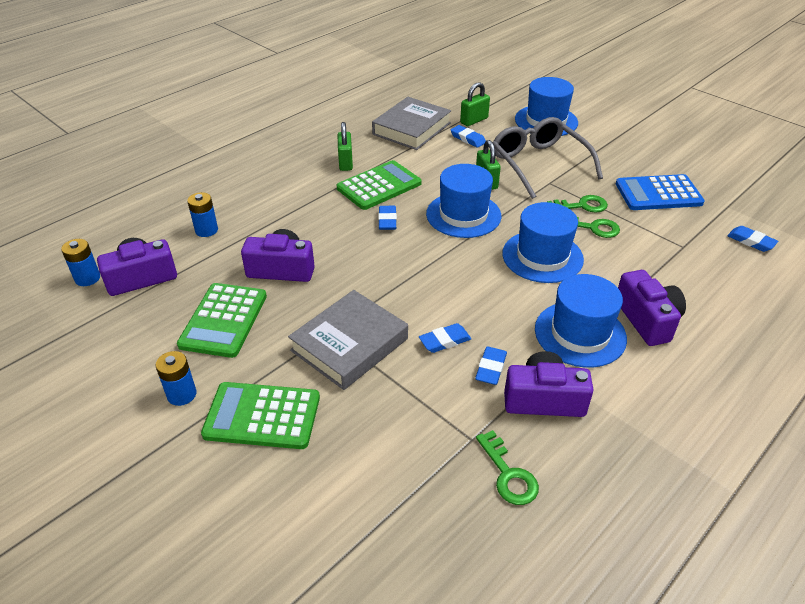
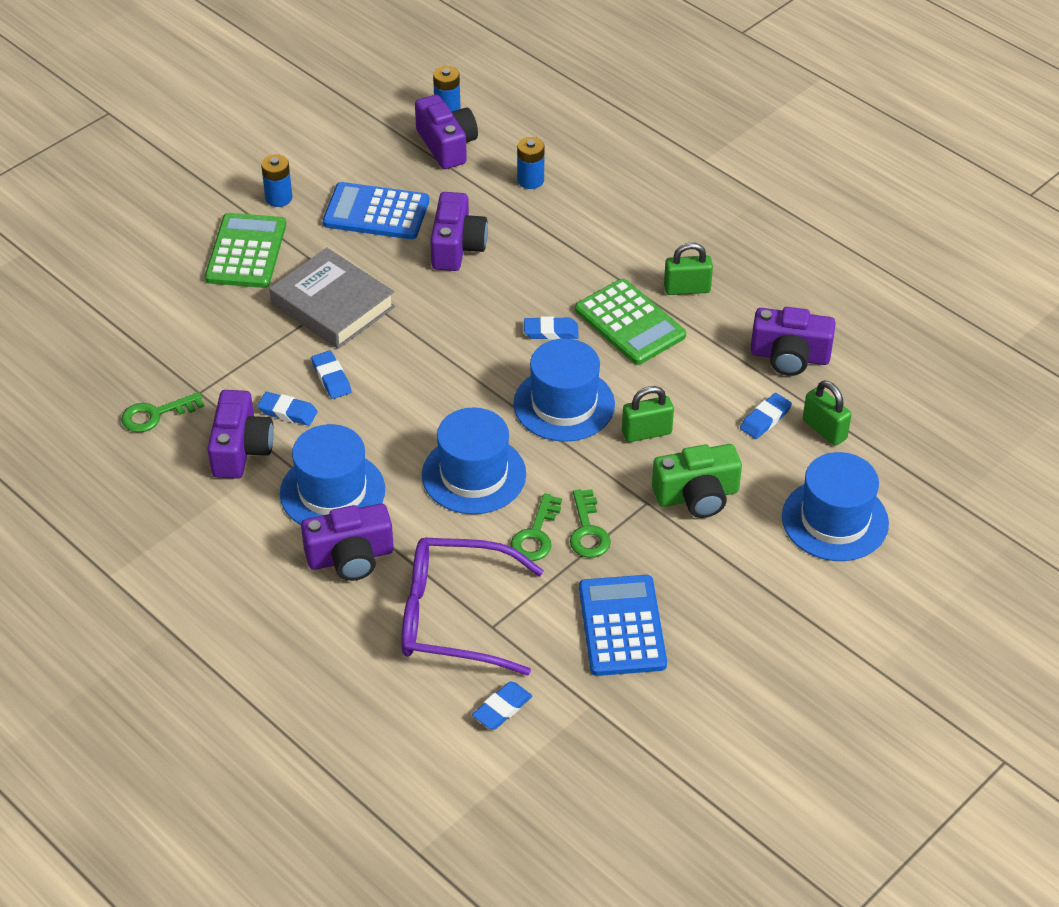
camera: 90 degrees right, 5 degrees up
green calculator [177,283,267,358] -> blue calculator [323,182,429,239]
grey book [372,97,451,150] -> purple camera [750,307,836,376]
grey glasses [493,117,603,199] -> green camera [652,444,742,518]
none -> purple glasses [401,538,544,675]

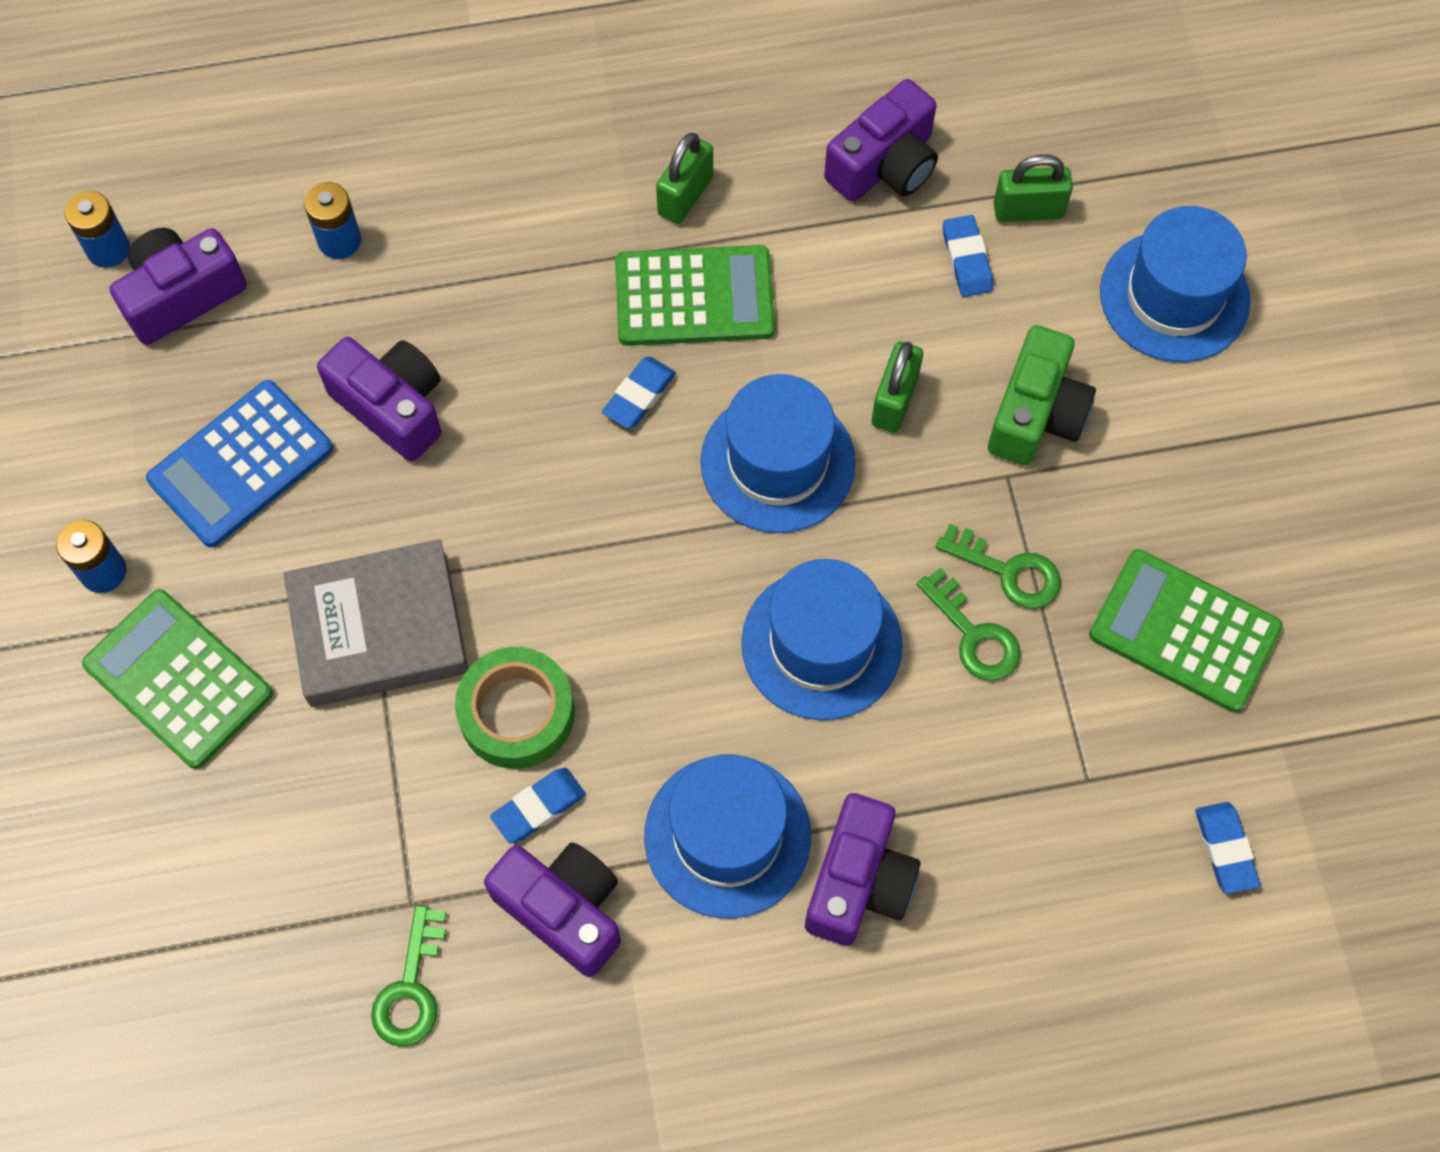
camera: 55 degrees left, 20 degrees up
blue eraser [311,350,352,399] -> green tape [455,647,575,769]
purple glasses [401,538,544,675] -> none
purple camera [415,95,478,169] -> purple camera turned 45 degrees counterclockwise [110,228,247,345]
blue calculator [579,575,667,676] -> green calculator [1089,549,1283,712]

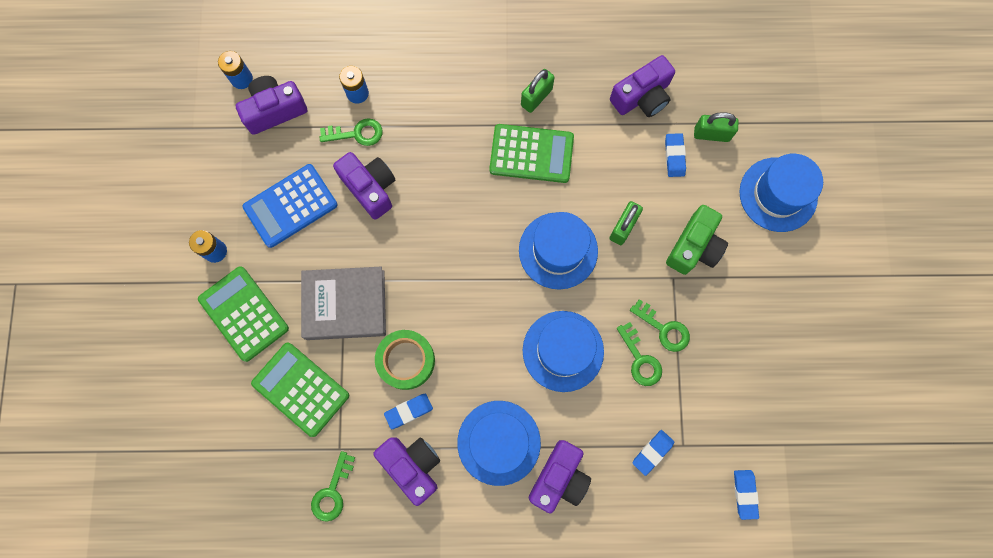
camera: 10 degrees right, 10 degrees up
blue eraser [602,357,676,429] -> blue eraser moved to [632,430,674,476]
green calculator [1089,549,1283,712] -> green calculator moved to [251,343,349,437]
none -> green key [319,118,383,146]

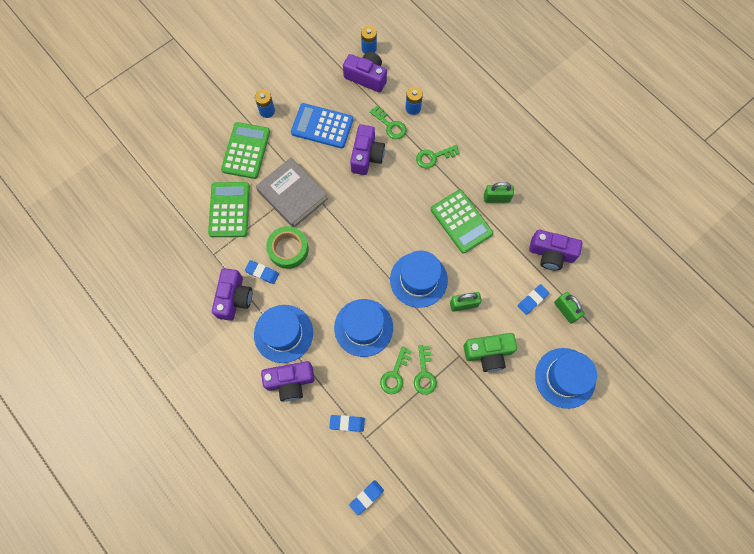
camera: 50 degrees right, 5 degrees down
green key [311,451,355,522] -> green key moved to [416,145,460,169]

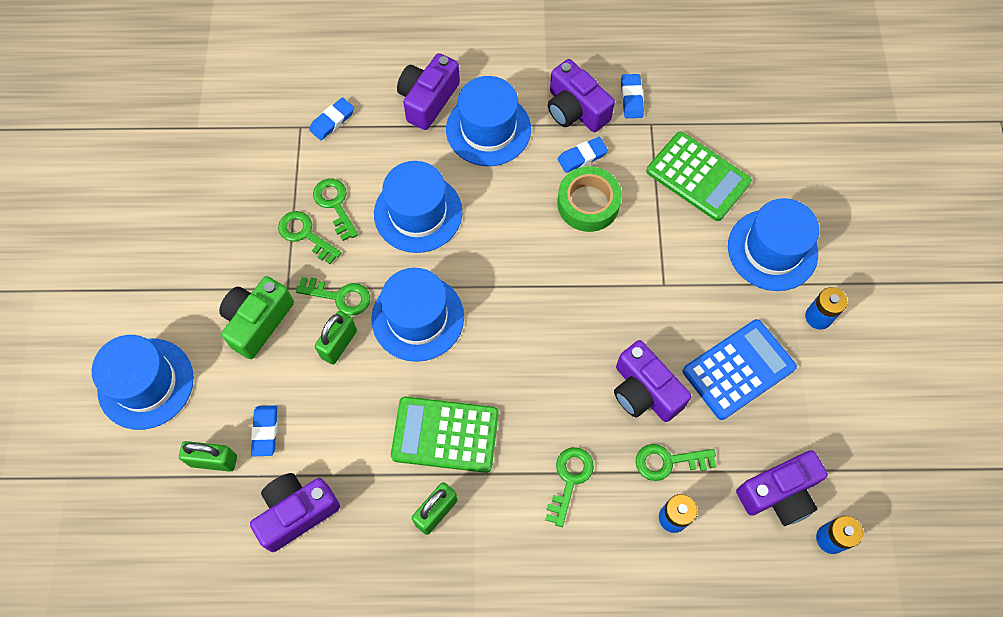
camera: 130 degrees right, 5 degrees down
green calculator [221,122,270,179] -> blue hat [728,198,819,291]
grey book [256,158,328,227] -> none
blue eraser [349,480,384,515] -> blue eraser moved to [621,74,644,118]
none -> green key [296,277,370,316]

